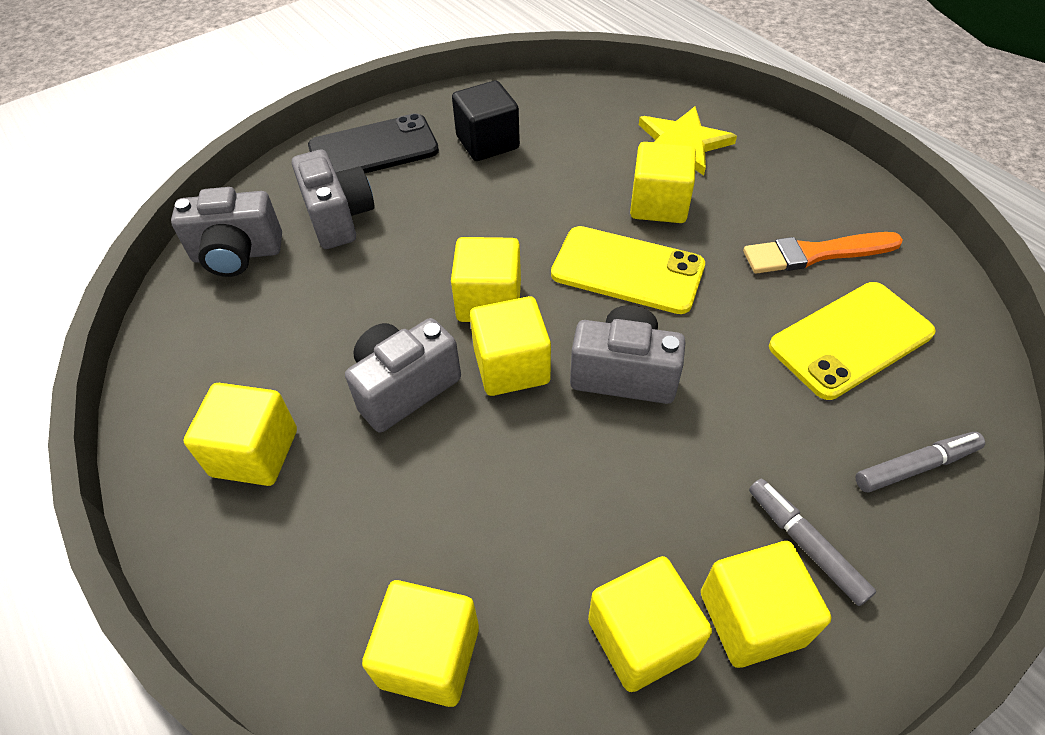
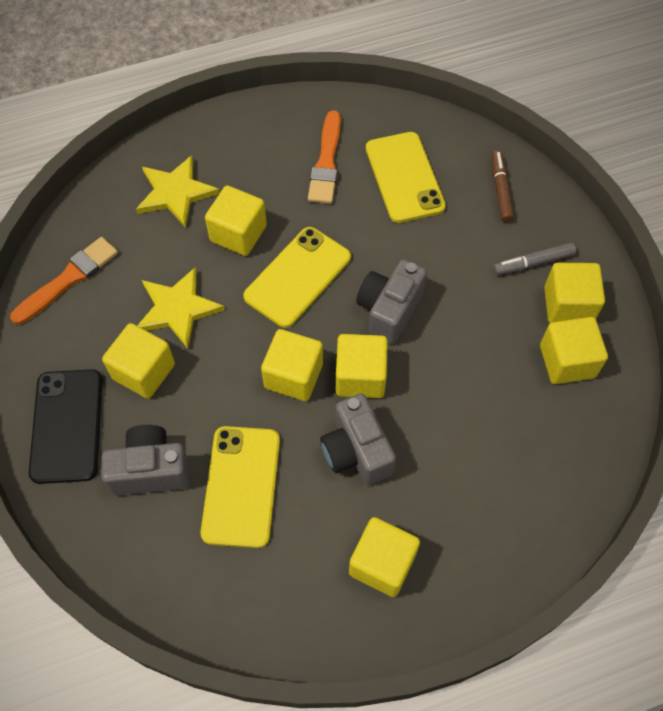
camera: 75 degrees left, 10 degrees up
grey camera [171,187,282,277] -> none
yellow cube [362,580,479,707] -> yellow cube moved to [102,323,175,399]
black cube [452,81,520,161] -> none
grey marker [856,432,985,493] -> brown marker [491,150,514,222]
none -> orange brush [10,237,118,325]
none -> yellow star [137,267,225,349]
none -> yellow phone [200,426,280,548]

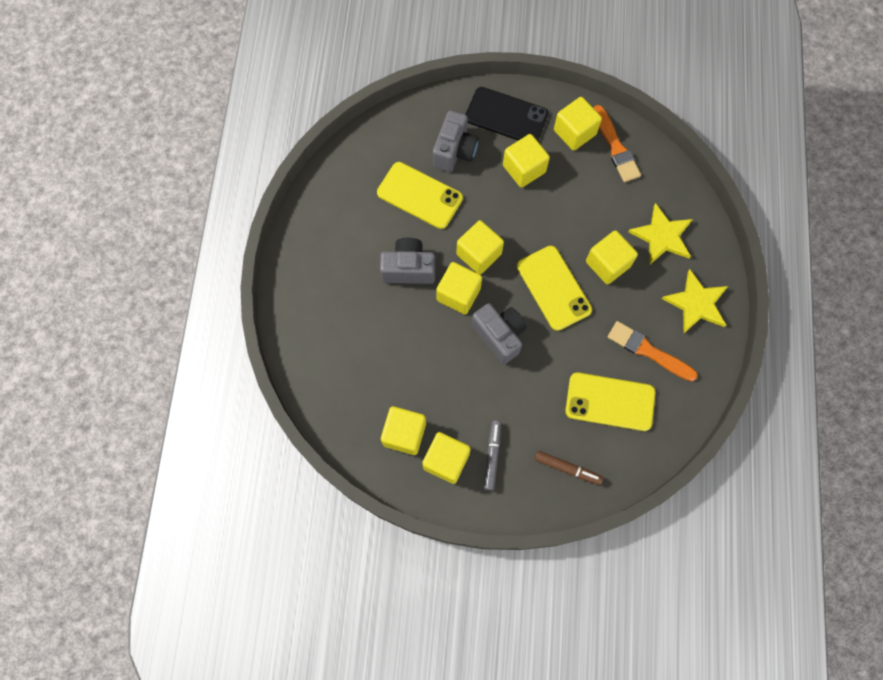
camera: 115 degrees right, 10 degrees up
yellow star [137,267,225,349] -> yellow star moved to [662,269,728,333]
yellow cube [349,517,420,597] -> yellow cube moved to [554,97,602,151]

